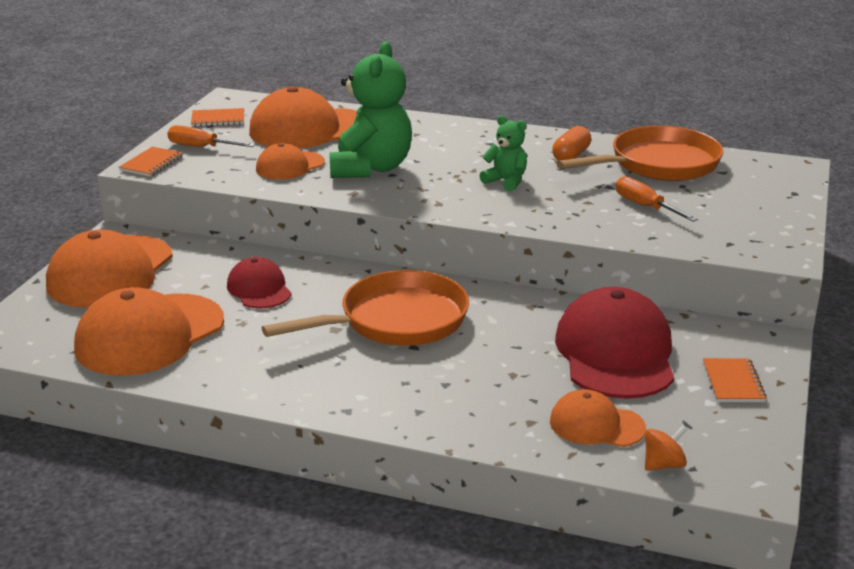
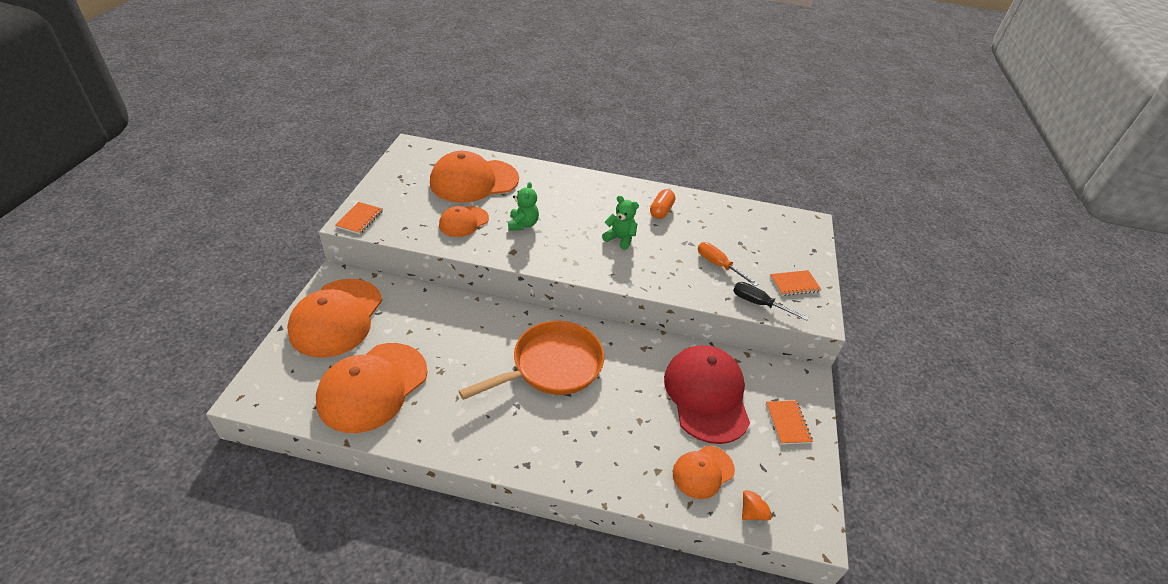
camera: 10 degrees left, 15 degrees up
orange screwdriver [167,125,255,147] -> none
orange notebook [191,108,244,127] -> orange notebook moved to [770,270,822,296]
red cap [227,257,292,308] -> none
green teddy bear [329,41,412,178] -> green teddy bear [508,182,539,231], size x0.52
orange cap [550,389,646,447] -> orange cap turned 45 degrees counterclockwise [673,446,735,499]
orange pan [556,126,724,181] -> none
none -> black screwdriver [733,282,809,321]

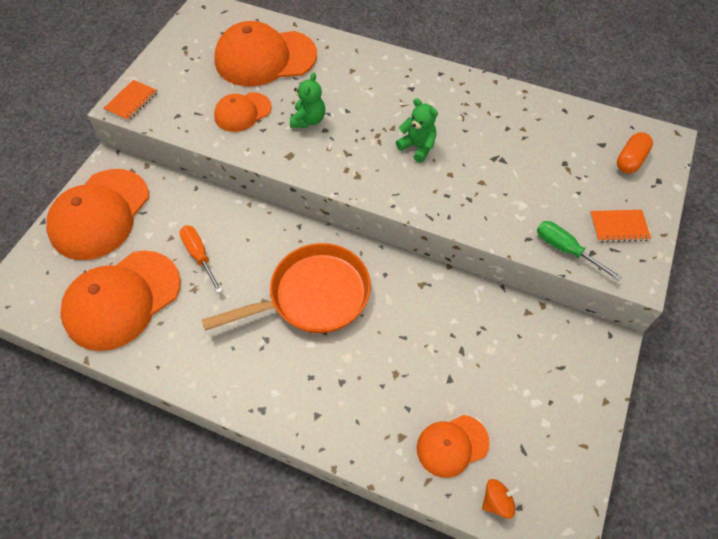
camera: 15 degrees right, 15 degrees up
orange capsule [650,189,675,219] -> orange capsule moved to [617,132,653,173]
red cap [664,345,750,444] -> none
orange screwdriver [698,242,758,287] -> orange screwdriver moved to [179,225,223,293]
black screwdriver [733,282,809,321] -> green screwdriver [537,221,622,281]
orange notebook [766,401,813,444] -> none

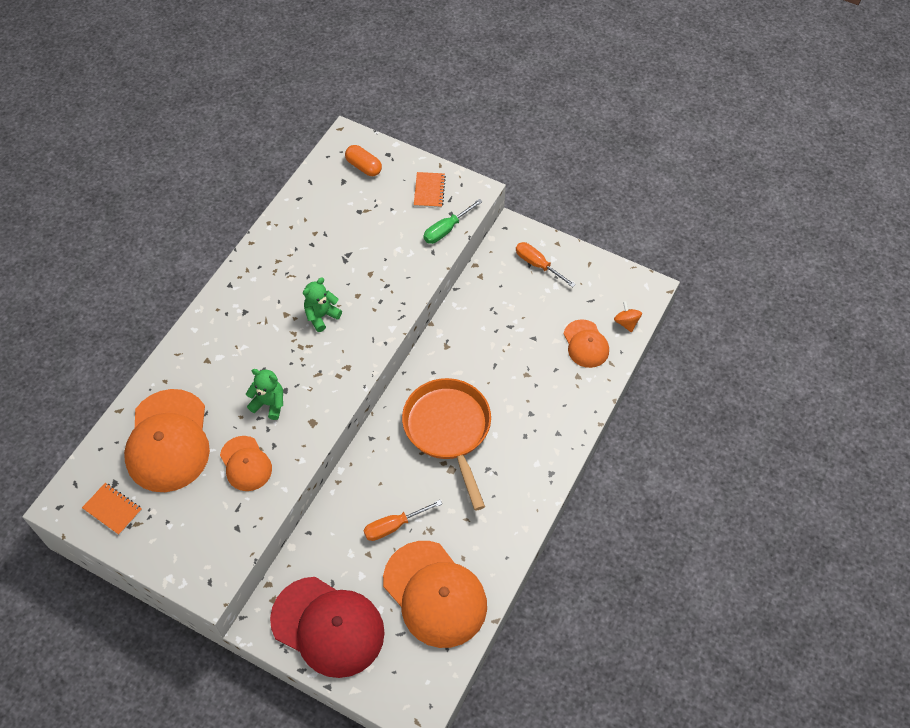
camera: 85 degrees left, 0 degrees up
orange cap [47,169,149,260] -> red cap [270,577,385,678]
orange notebook [104,80,158,121] -> orange notebook moved to [82,483,142,535]
none -> orange screwdriver [516,242,576,287]

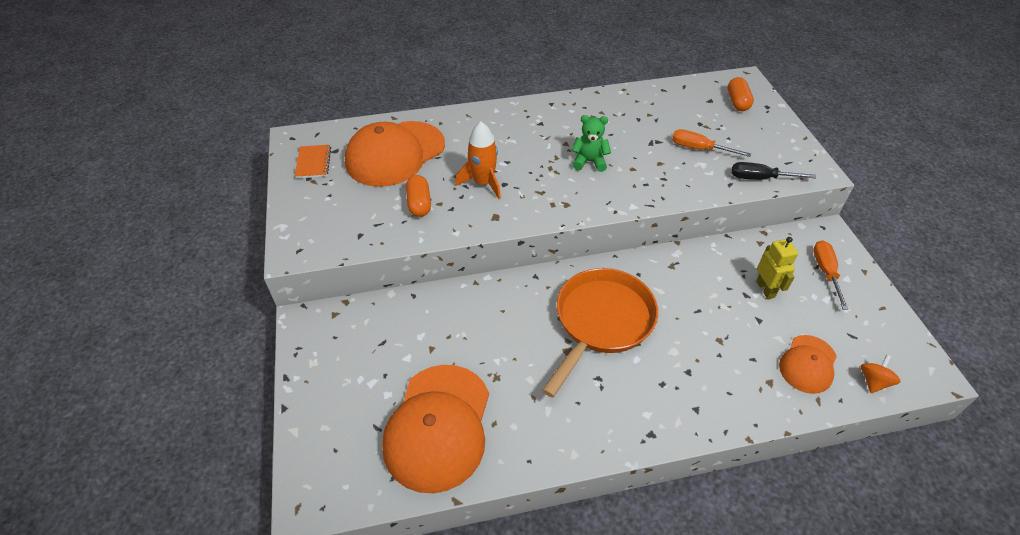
camera: 50 degrees right, 10 degrees down
orange cap [220,436,272,491] -> orange capsule [406,175,431,217]
green teddy bear [246,369,283,420] -> orange rocket [455,121,501,199]
red cap [270,577,385,678] -> none
orange screwdriver [364,500,442,541] -> orange screwdriver moved to [672,129,751,157]
orange notebook [414,172,446,208] -> none
green screwdriver [424,199,483,244] -> black screwdriver [732,162,816,180]
none -> yellow robot [756,237,798,299]

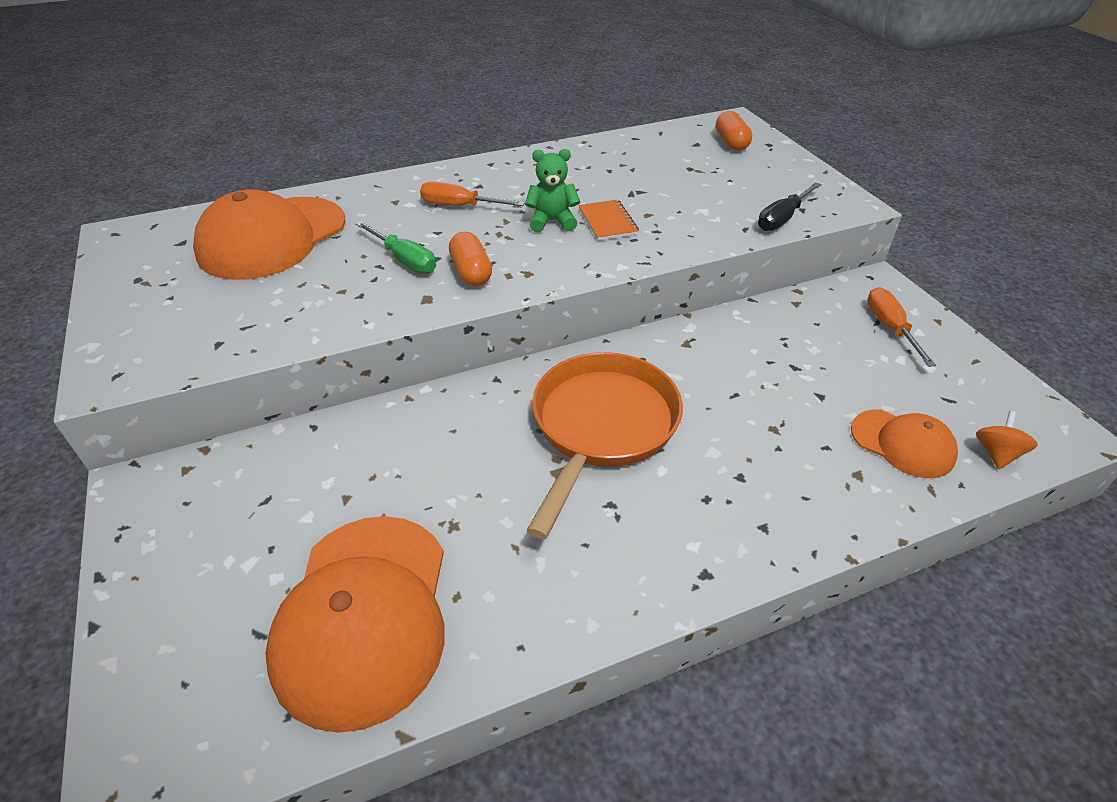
camera: 10 degrees left, 5 degrees down
orange notebook [295,145,331,178] -> orange notebook moved to [578,199,639,241]
orange capsule [406,175,431,217] -> orange capsule moved to [449,232,492,286]
orange rocket [455,121,501,199] -> green screwdriver [356,221,436,274]
orange screwdriver [672,129,751,157] -> orange screwdriver moved to [420,182,525,206]
black screwdriver [732,162,816,180] -> black screwdriver turned 45 degrees counterclockwise [758,182,822,231]
yellow robot [756,237,798,299] -> none
orange cap [779,335,837,394] -> orange cap turned 75 degrees counterclockwise [851,409,958,478]

